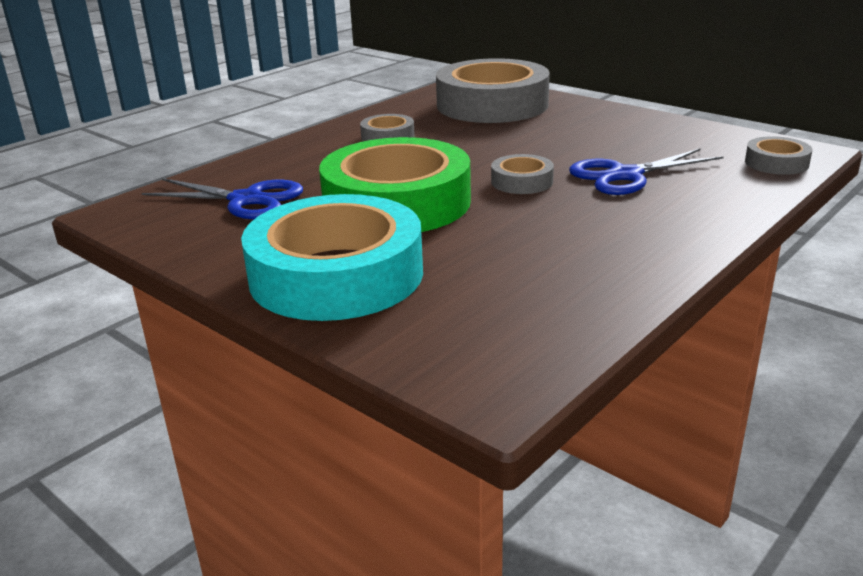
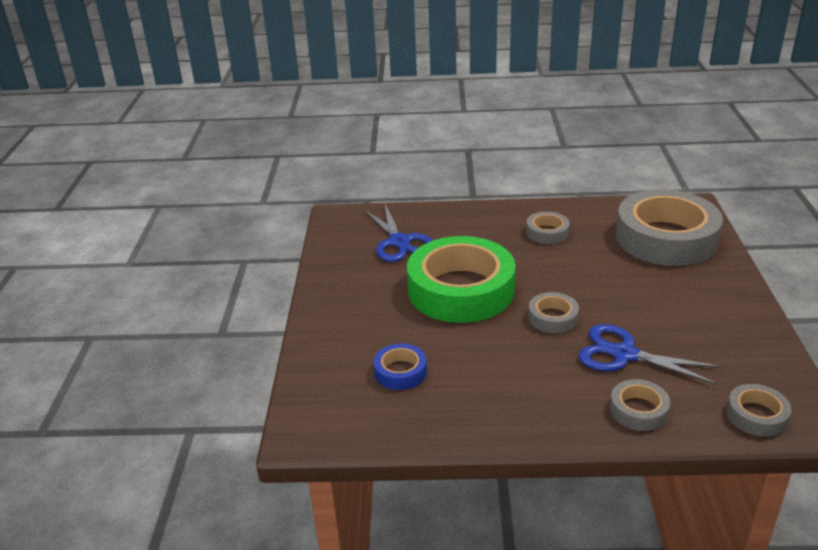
camera: 50 degrees right, 5 degrees up
turquoise tape [241,194,423,321] -> none
none -> blue tape [373,344,427,390]
none -> grey tape [610,379,670,431]

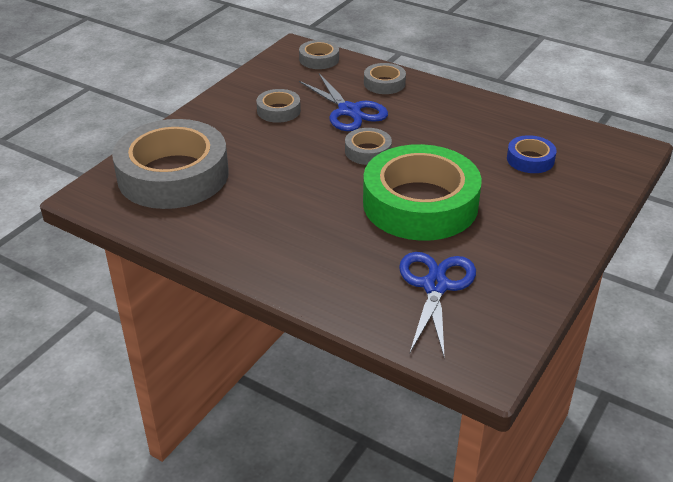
camera: 150 degrees left, 5 degrees up
grey tape [526,211,570,244] -> grey tape moved to [256,89,301,123]

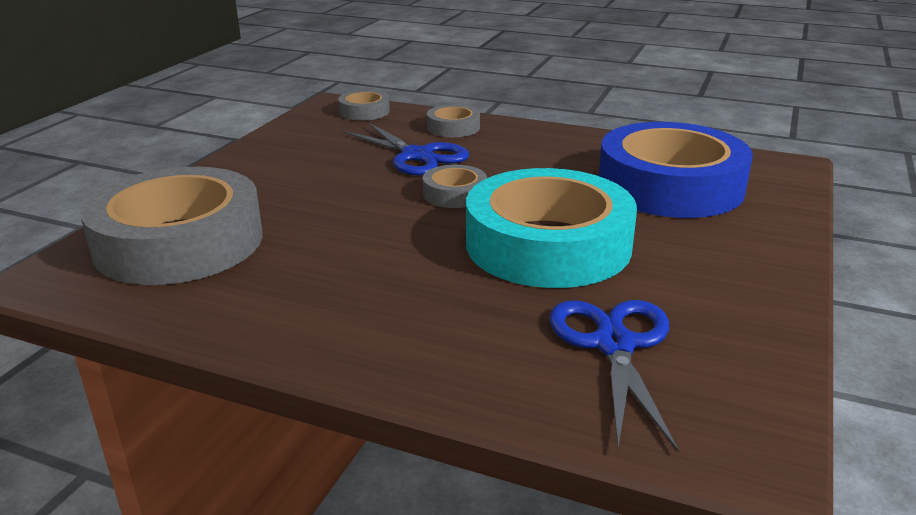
camera: 10 degrees left, 10 degrees down
grey tape [256,89,301,123] -> none
green tape [363,144,482,241] -> turquoise tape [466,168,637,288]
blue tape [507,135,557,173] -> blue tape [599,122,753,218], size x2.29

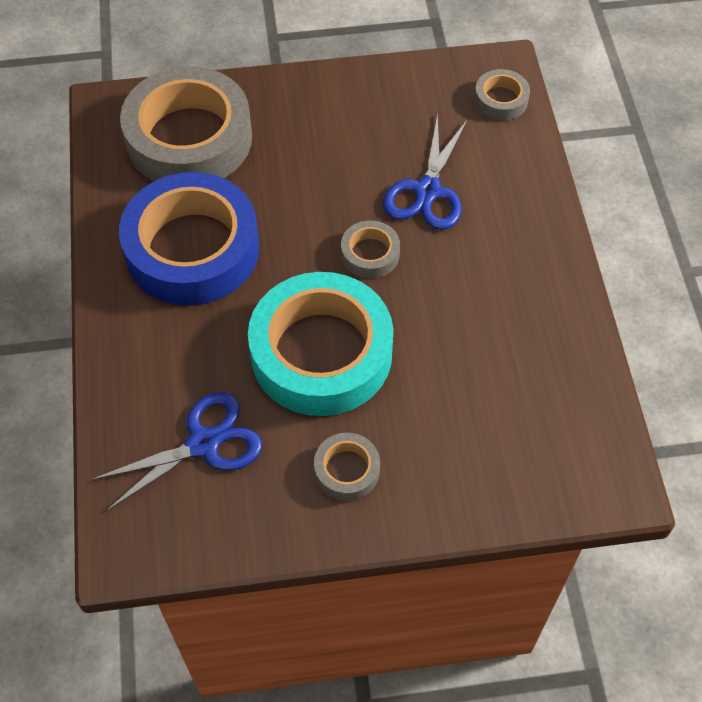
camera: 60 degrees right, 30 degrees up
grey tape [427,104,480,137] -> grey tape moved to [314,433,380,501]
blue tape [599,122,753,218] -> blue tape moved to [119,172,259,305]

